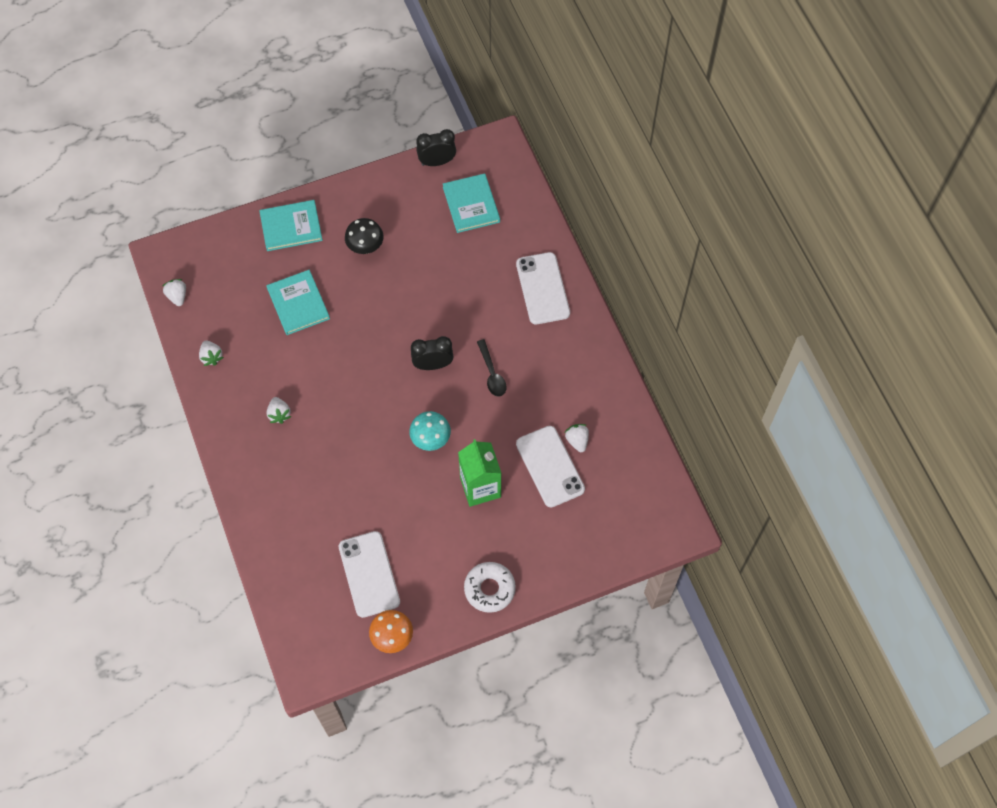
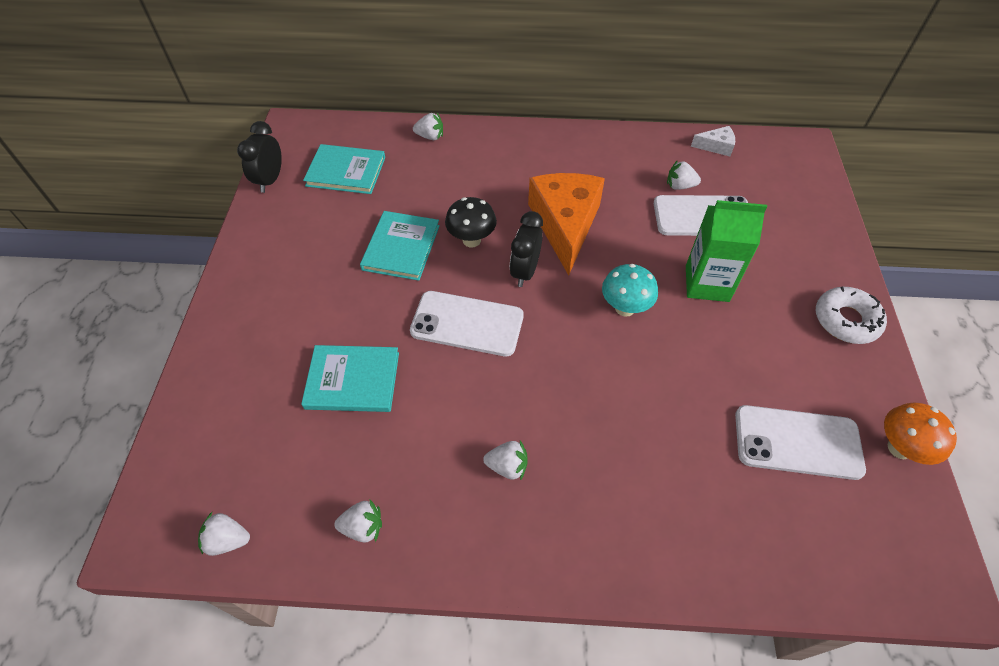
camera: 65 degrees left, 10 degrees down
turquoise book [259,200,323,251] -> turquoise book moved to [360,211,440,281]
black mushroom [345,218,384,254] -> black mushroom moved to [445,197,497,247]
black spoon [477,339,507,397] -> orange cheese [528,173,605,275]
white phone [516,252,570,324] -> white phone moved to [410,291,524,356]
none -> white strawberry [413,113,443,140]
none -> white cheese [691,126,735,156]

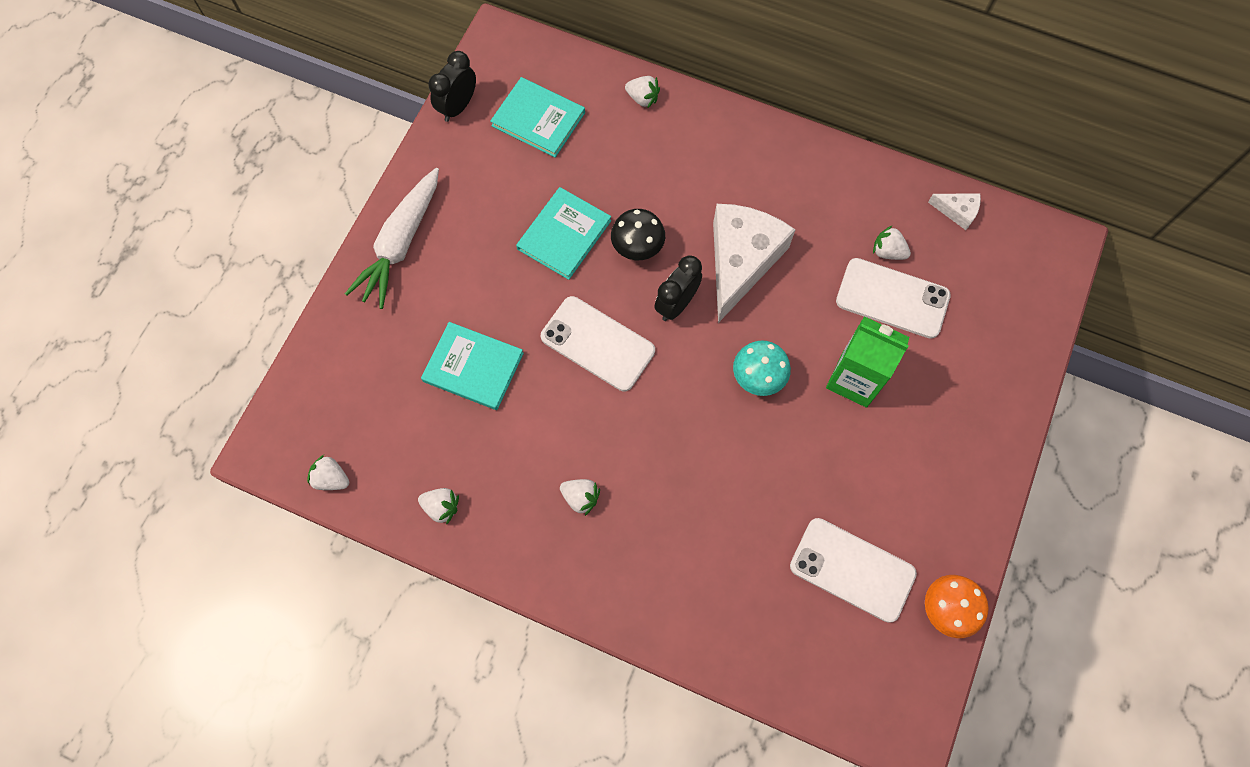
camera: 20 degrees right, 15 degrees up
orange cheese [528,173,605,275] -> white cheese [713,204,796,323]
white donut [816,287,887,344] -> none
none -> white carrot [345,168,439,309]

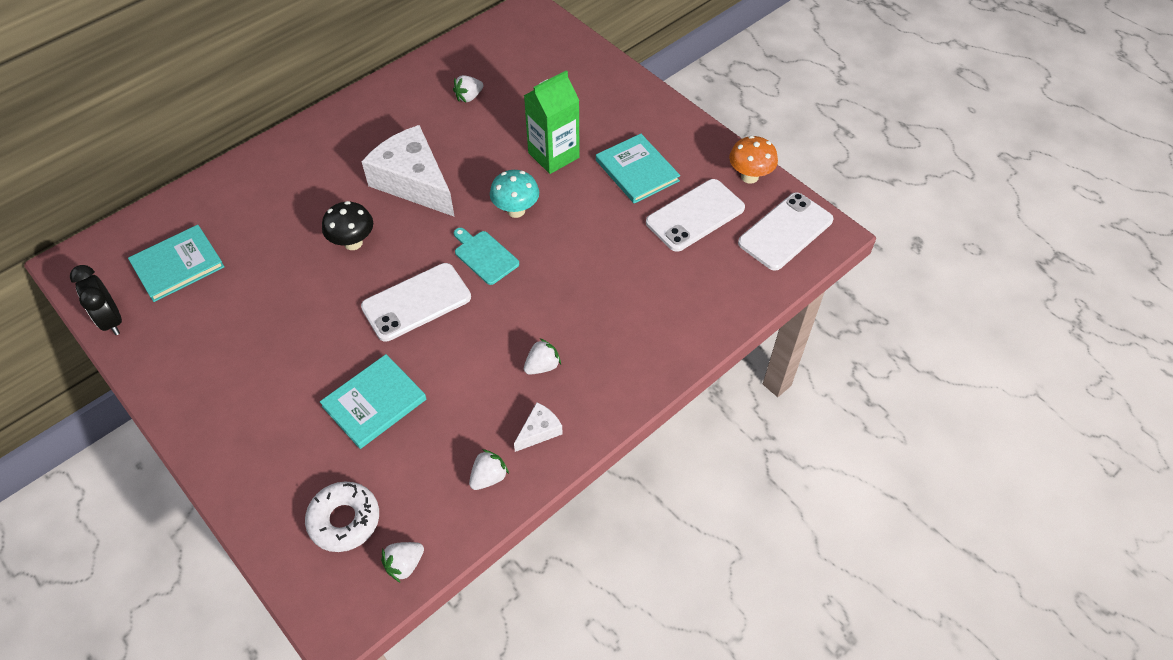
camera: 65 degrees left, 15 degrees down
white carrot [345,168,439,309] -> none
turquoise book [516,187,611,280] -> turquoise book moved to [596,134,680,204]
white strawberry [625,76,660,109] -> none
black clock [654,255,702,321] -> none
white phone [836,258,951,339] -> white phone moved to [738,192,833,271]
white cheese [928,193,981,230] -> white cheese moved to [514,402,563,452]
none -> white donut [305,481,379,552]
none -> turquoise cutting board [454,228,519,285]

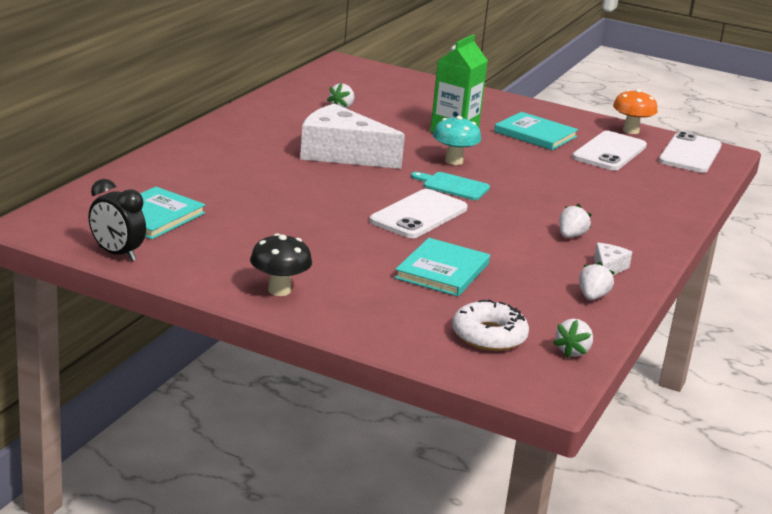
camera: 25 degrees left, 30 degrees down
black mushroom [322,201,373,250] -> black mushroom moved to [250,233,312,296]

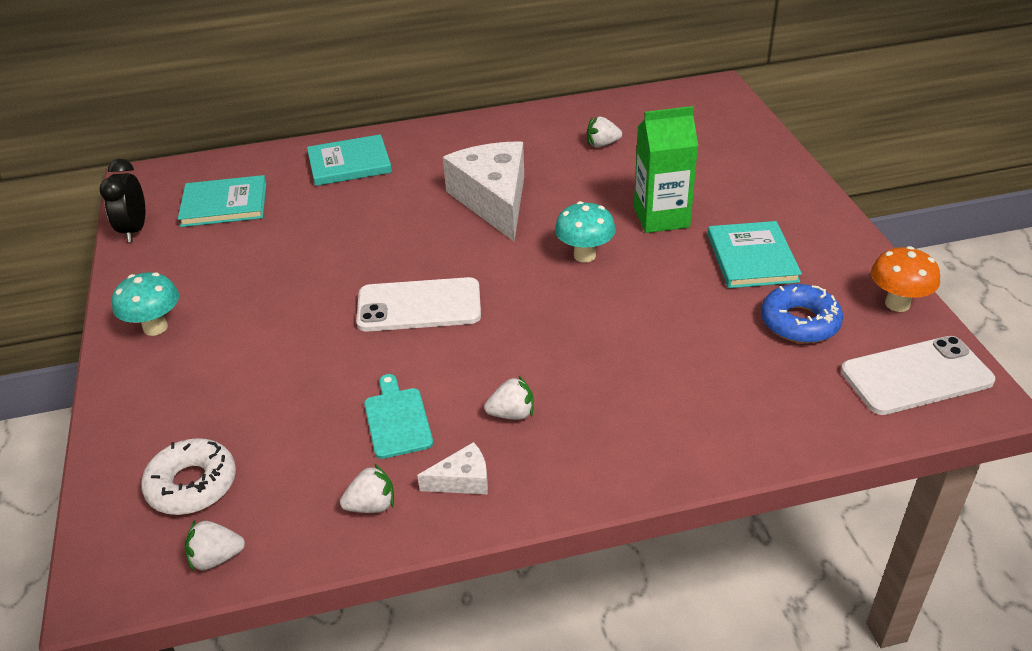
camera: 55 degrees right, 15 degrees up
black mushroom [250,233,312,296] -> turquoise mushroom [112,272,179,336]
turquoise book [395,238,490,297] -> turquoise book moved to [307,134,392,186]
turquoise cutting board [411,172,490,200] -> turquoise cutting board moved to [364,374,433,459]
white phone [572,131,647,170] -> blue donut [761,284,843,343]

